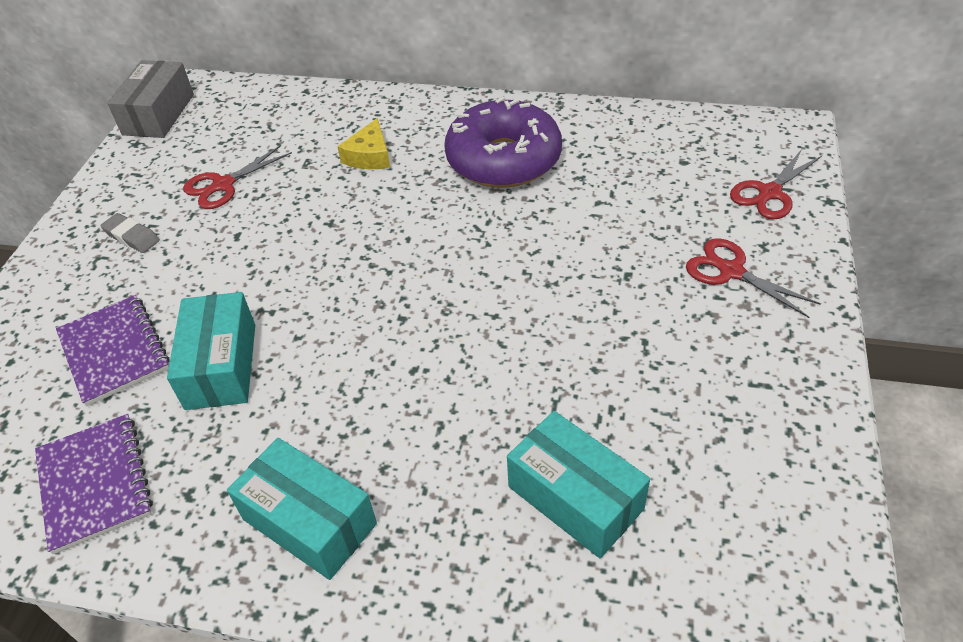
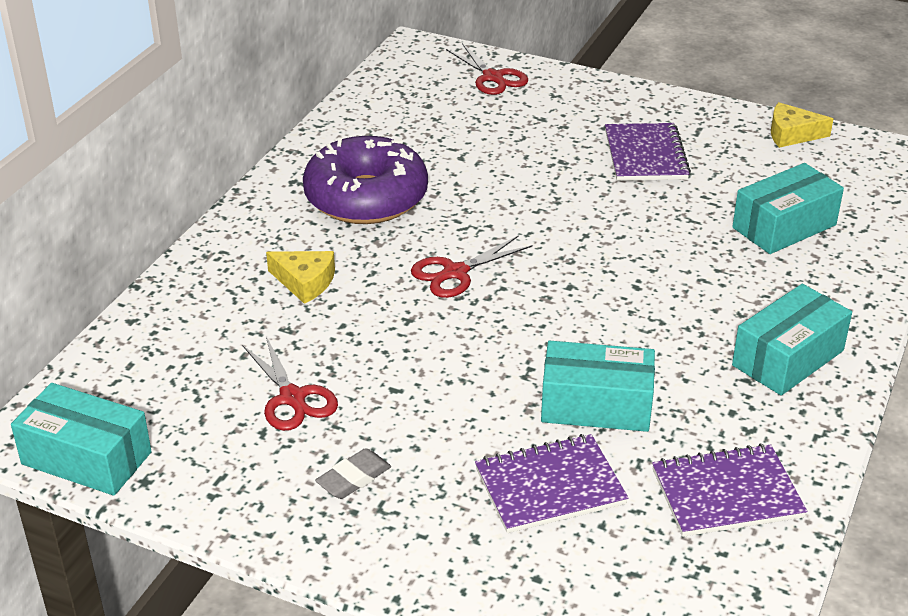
camera: 80 degrees left, 10 degrees down
grey box [107,60,194,138] -> turquoise box [11,383,152,496]
red scissors [686,238,821,318] -> red scissors moved to [411,235,533,298]
none -> purple notebook [605,123,691,181]
none -> yellow cheese [771,102,833,148]

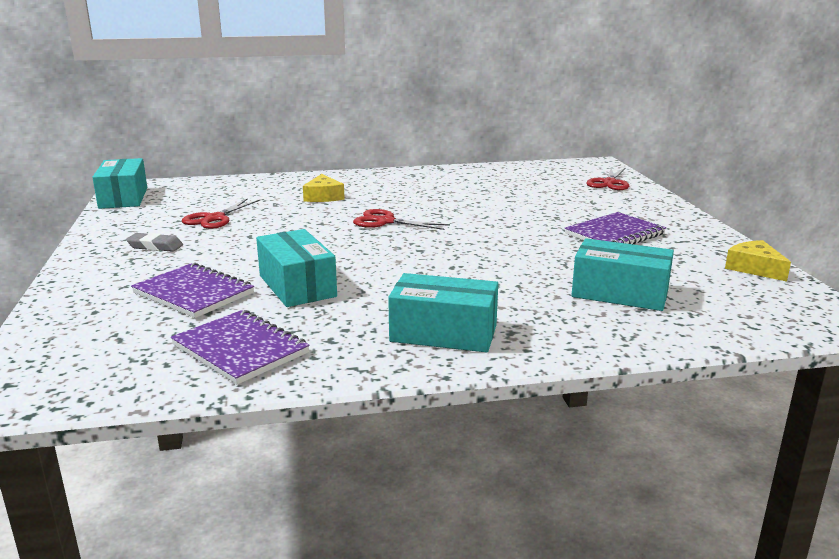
camera: 55 degrees right, 15 degrees down
purple donut [303,136,428,224] -> none

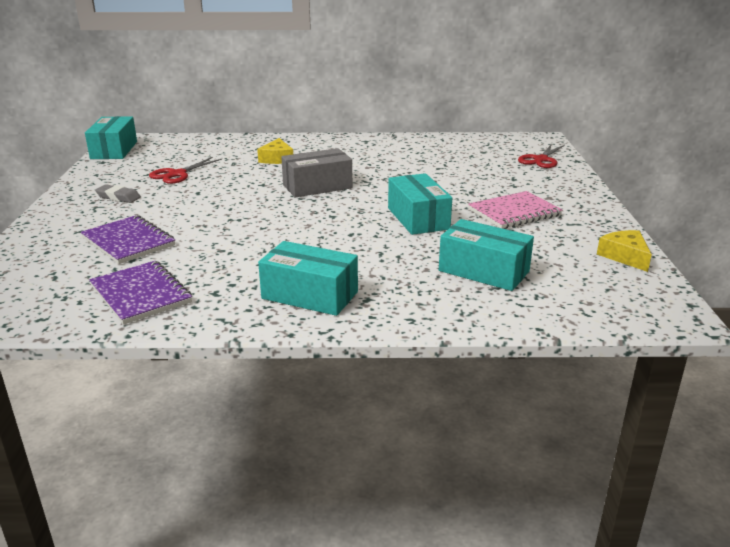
camera: 10 degrees right, 5 degrees up
turquoise box [256,229,337,307] -> turquoise box moved to [388,173,452,235]
red scissors [353,209,450,230] -> grey box [281,148,352,197]
purple notebook [564,212,666,244] -> pink notebook [468,191,563,229]

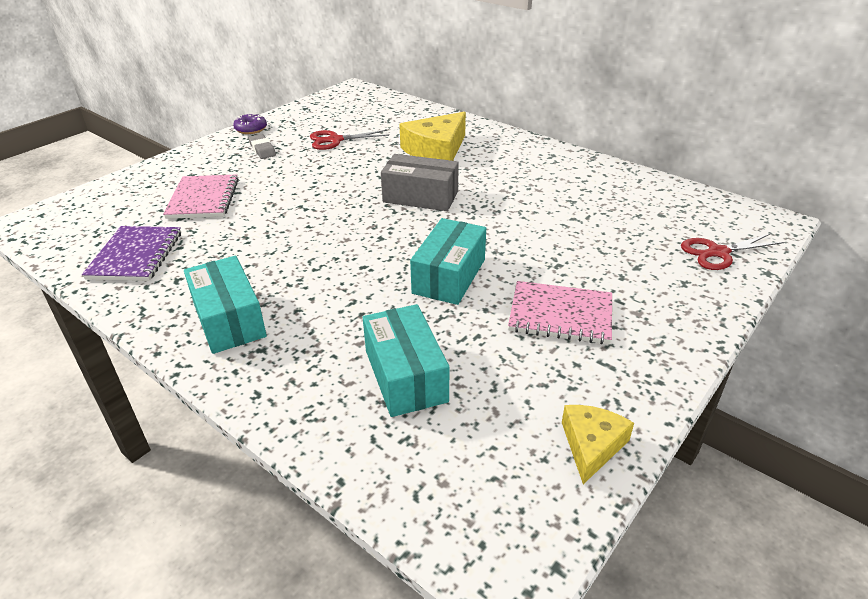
camera: 40 degrees right, 10 degrees up
purple notebook [81,215,175,264] -> pink notebook [163,174,239,219]
turquoise box [85,116,137,159] -> none
yellow cheese [257,138,293,164] -> yellow cheese [399,112,466,161], size x1.71
none -> purple donut [233,113,267,134]

